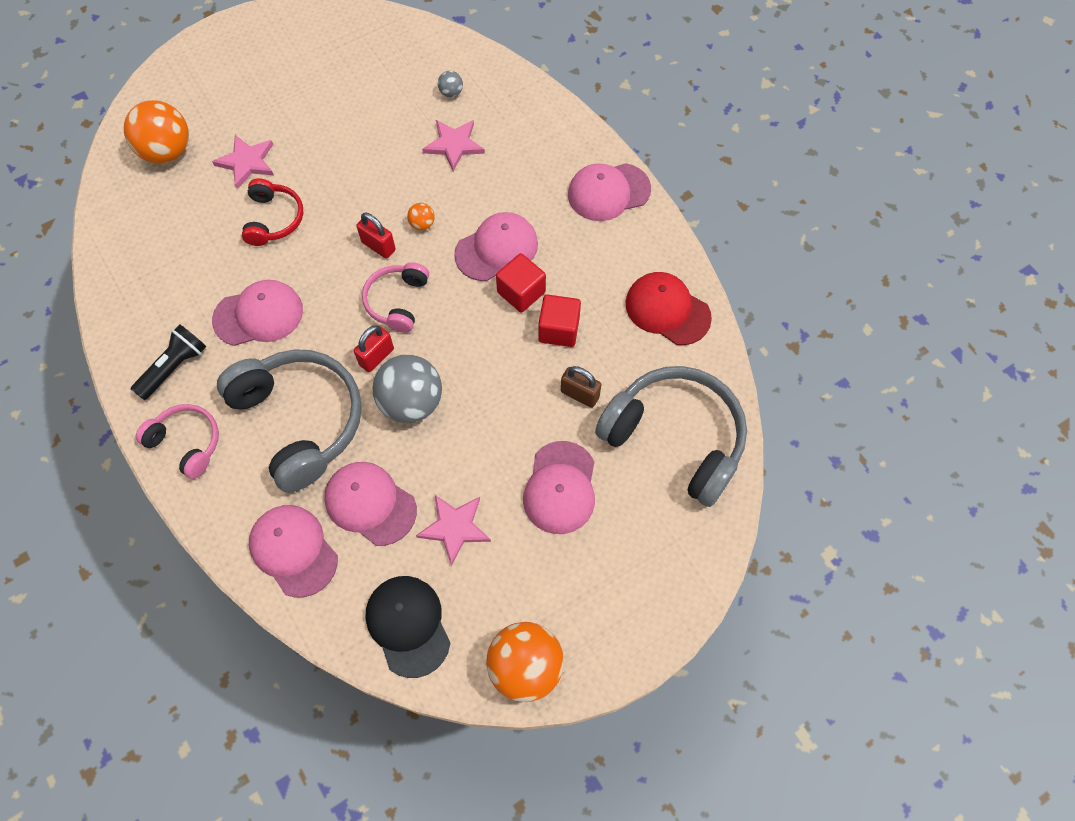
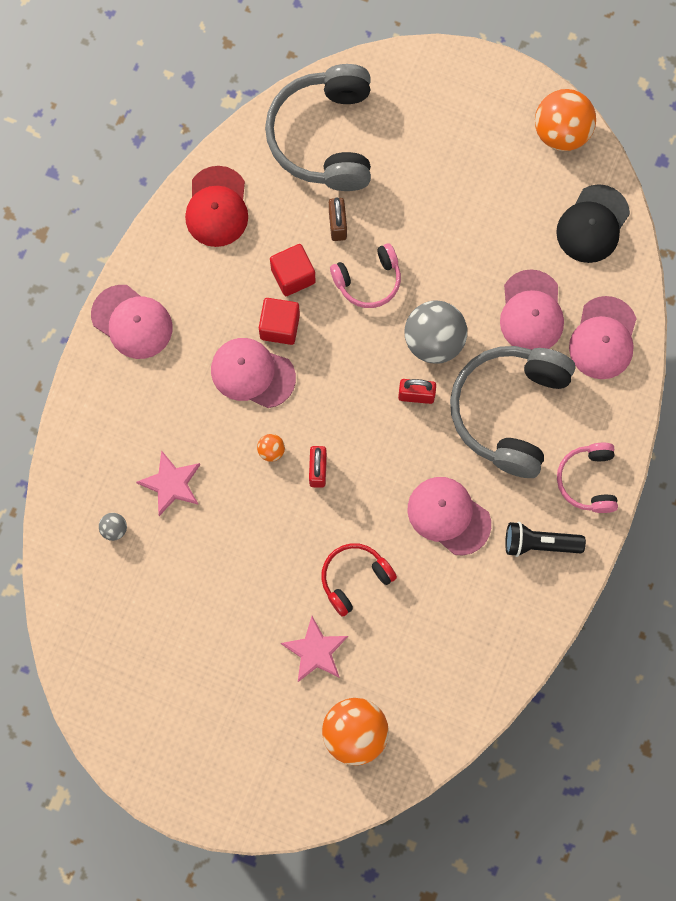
camera: 125 degrees left, 10 degrees up
pink headphones [362,262,429,333] -> pink headphones moved to [330,243,401,308]
pink star [416,494,491,566] -> none
pink cap [523,441,595,534] -> none

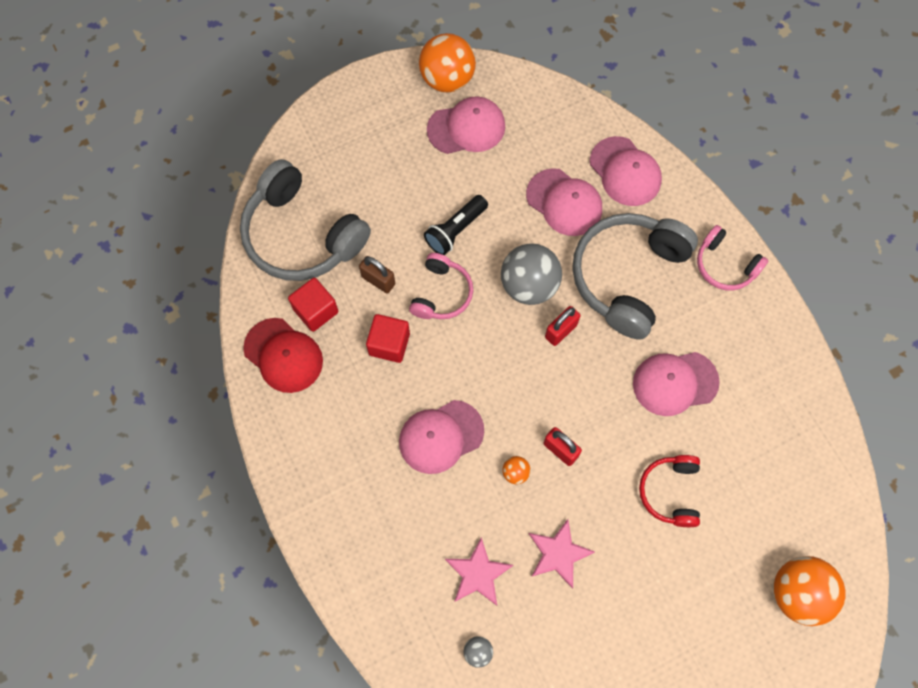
camera: 50 degrees left, 5 degrees down
pink cap [91,285,173,359] -> pink cap moved to [427,96,505,154]
red cube [259,298,300,345] -> red cube moved to [288,278,339,332]
pink star [281,616,348,682] -> pink star moved to [529,519,595,589]
grey headphones [450,346,575,478] -> grey headphones turned 60 degrees clockwise [572,213,698,340]
black flashlight [505,522,586,557] -> black flashlight moved to [424,195,488,255]
black cap [556,184,630,263] -> none

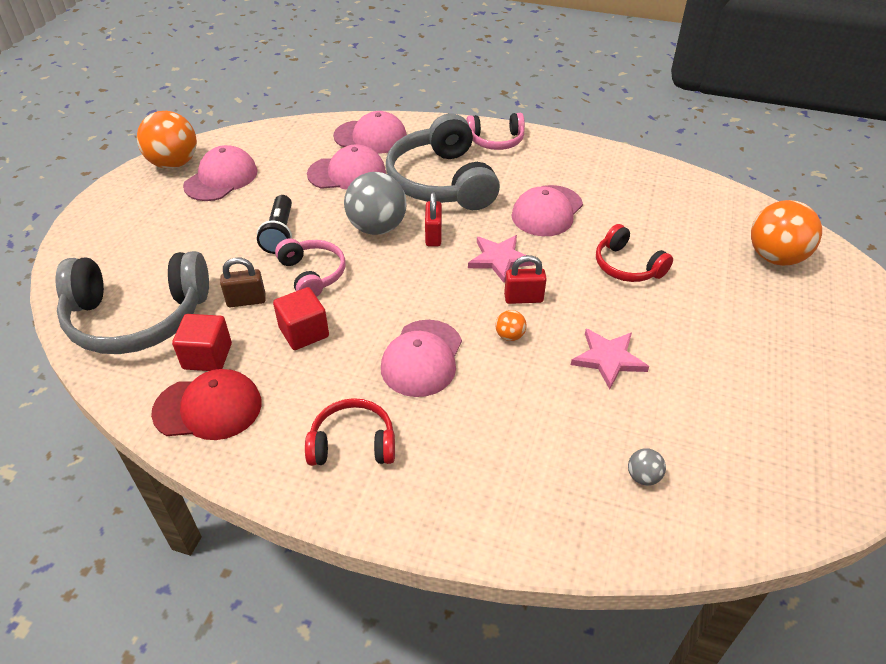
camera: 45 degrees left, 25 degrees down
pink star [445,537,513,606] -> pink star moved to [468,235,535,283]
none -> red headphones [305,398,395,466]

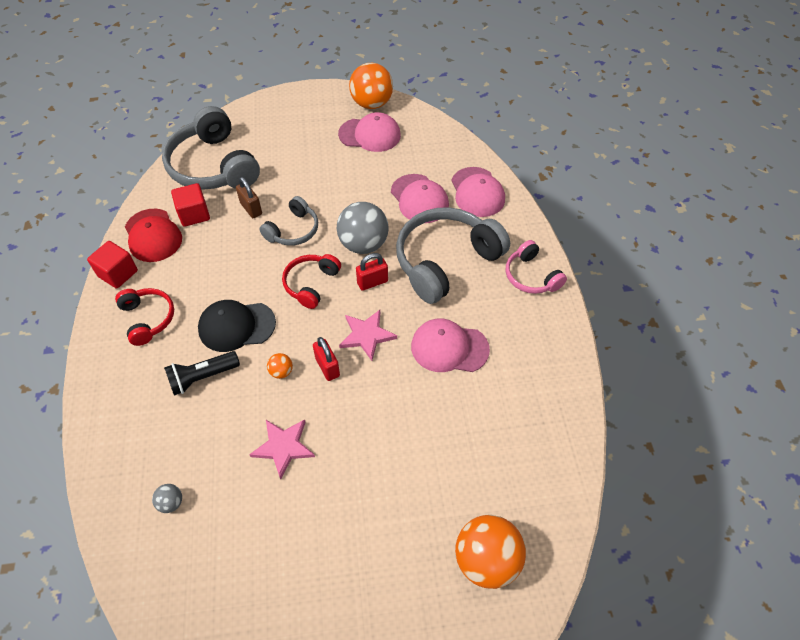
camera: 65 degrees right, 10 degrees up
black flashlight [257,195,292,254] -> black flashlight moved to [164,351,240,395]
red cube [273,287,329,350] -> red cube moved to [87,241,138,289]
pink headphones [275,238,345,297] -> grey headphones [259,196,318,246]
pink cap [381,320,462,397] -> black cap [198,300,276,352]
red headphones [596,224,673,282] -> red headphones moved to [282,254,341,309]

